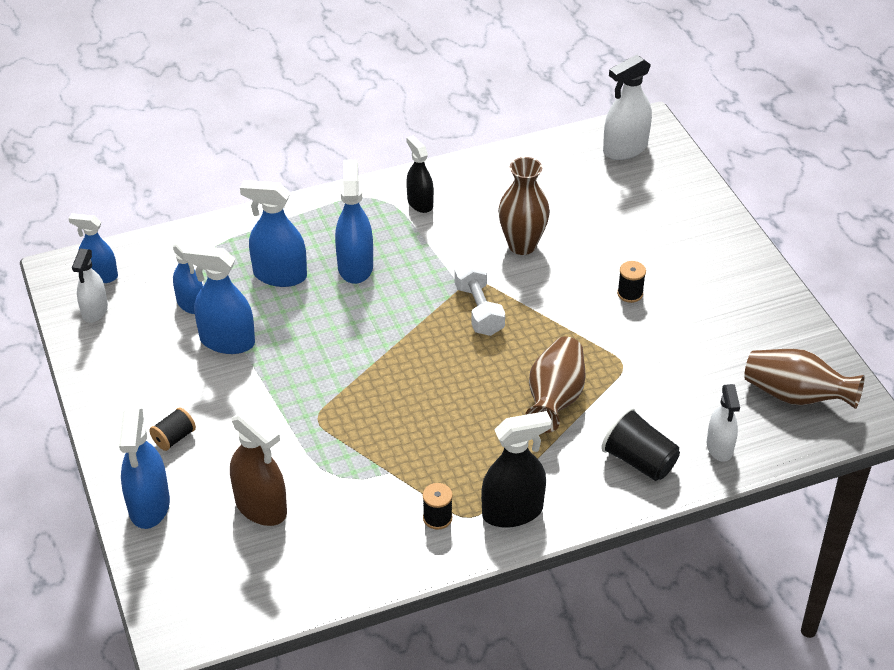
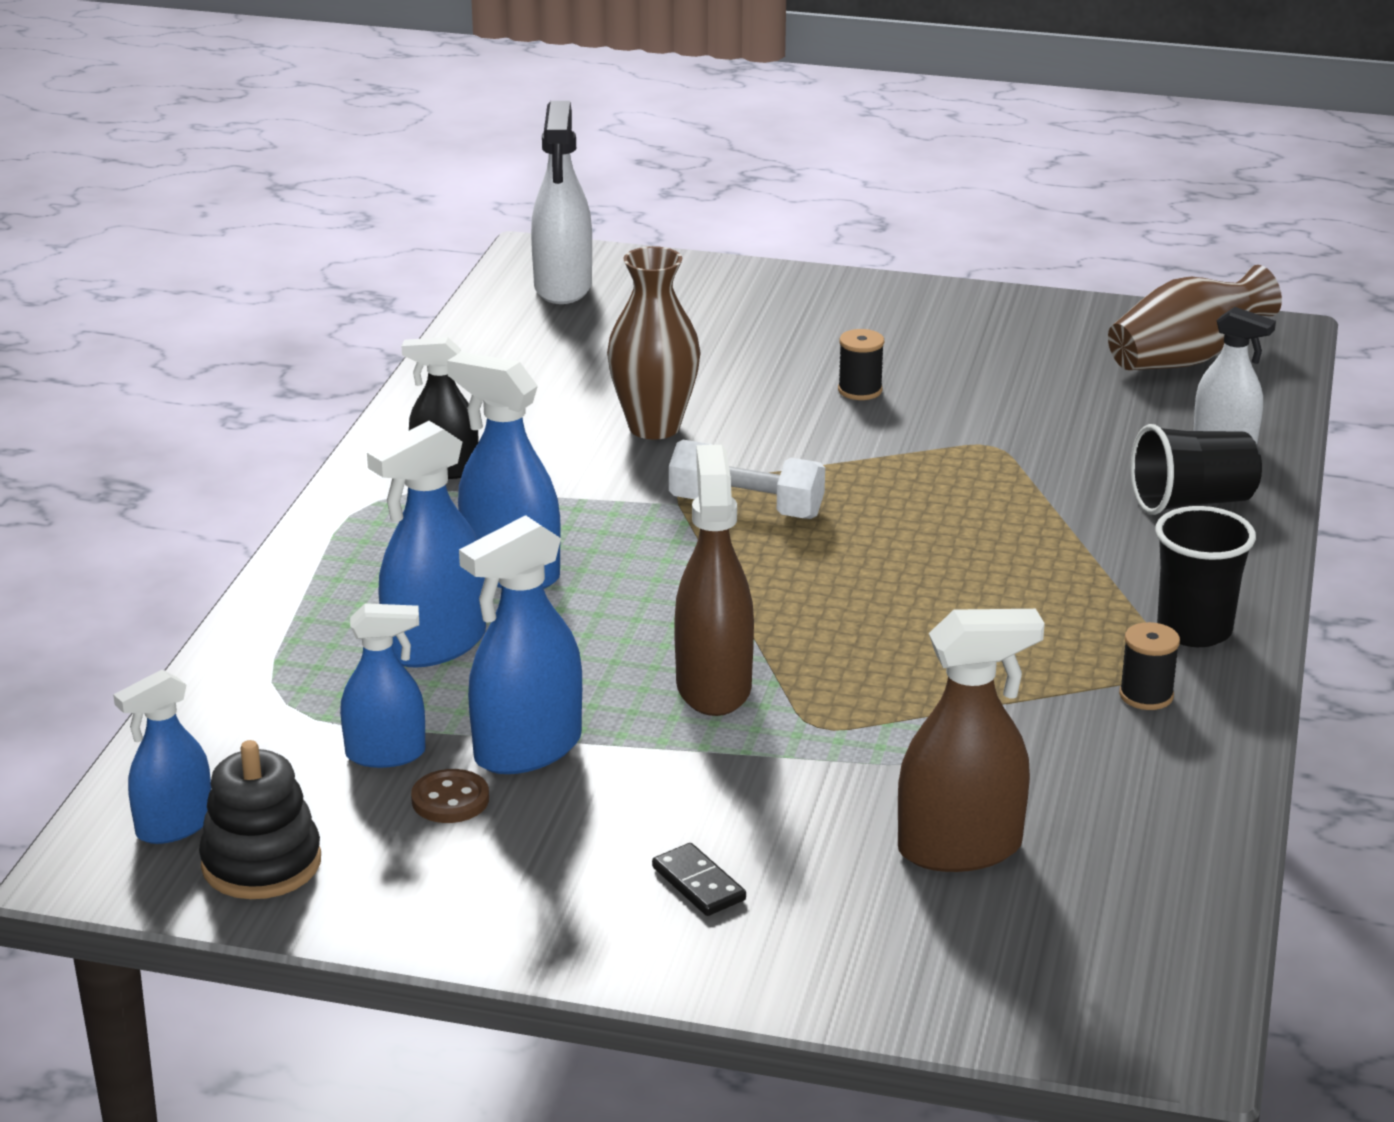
camera: 55 degrees left, 15 degrees down
white spray bottle [72,248,108,323] -> black stacking toy [199,740,321,899]
blue spray bottle [119,408,170,529] -> none
black spool [149,407,196,451] -> black domino [652,843,746,916]
black spray bottle [481,411,552,528] -> black cup [1155,506,1256,647]
brown vase [525,337,586,433] -> none
none -> brown button [411,769,489,823]
none -> brown spray bottle [674,445,754,716]

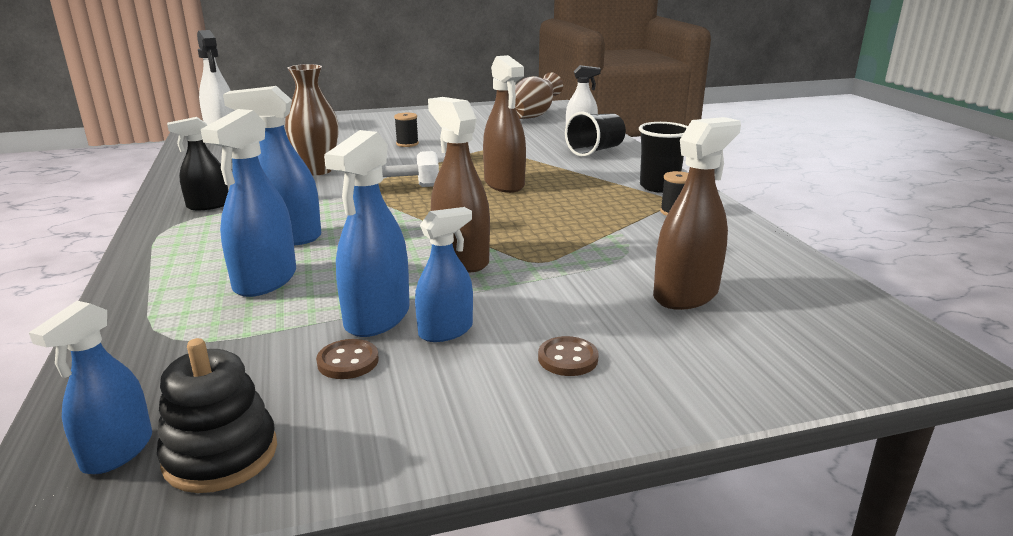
camera: 30 degrees left, 5 degrees down
blue spray bottle [340,603,425,768] -> blue spray bottle moved to [415,207,473,342]
black domino [652,843,746,916] -> brown button [538,336,599,376]
none -> brown spray bottle [483,55,526,193]

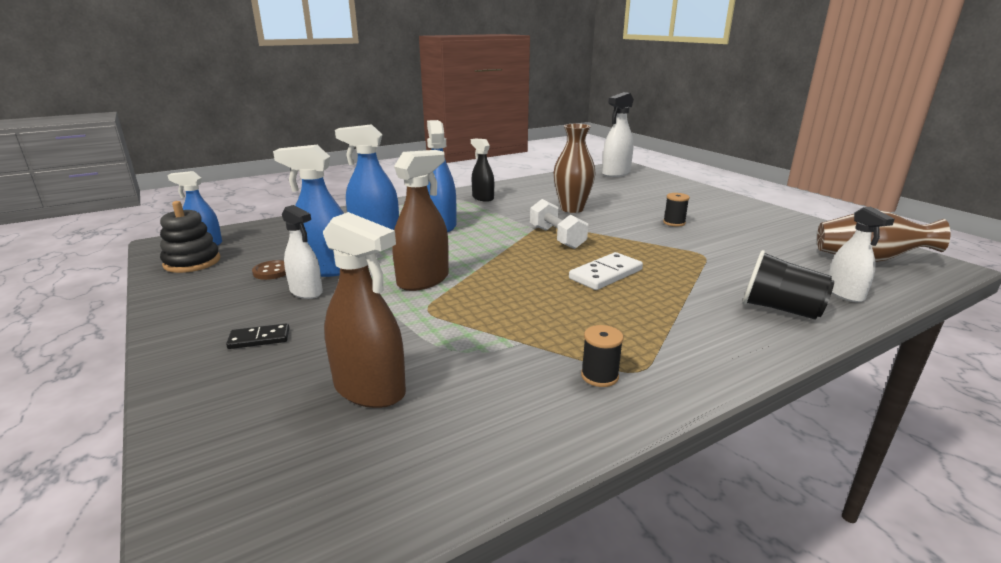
camera: 75 degrees right, 0 degrees up
blue spray bottle [415,207,473,342] -> white spray bottle [282,205,323,299]
brown spray bottle [483,55,526,193] -> white domino [569,252,643,290]
brown button [538,336,599,376] -> black domino [226,323,289,349]
black cup [639,122,688,193] -> none

